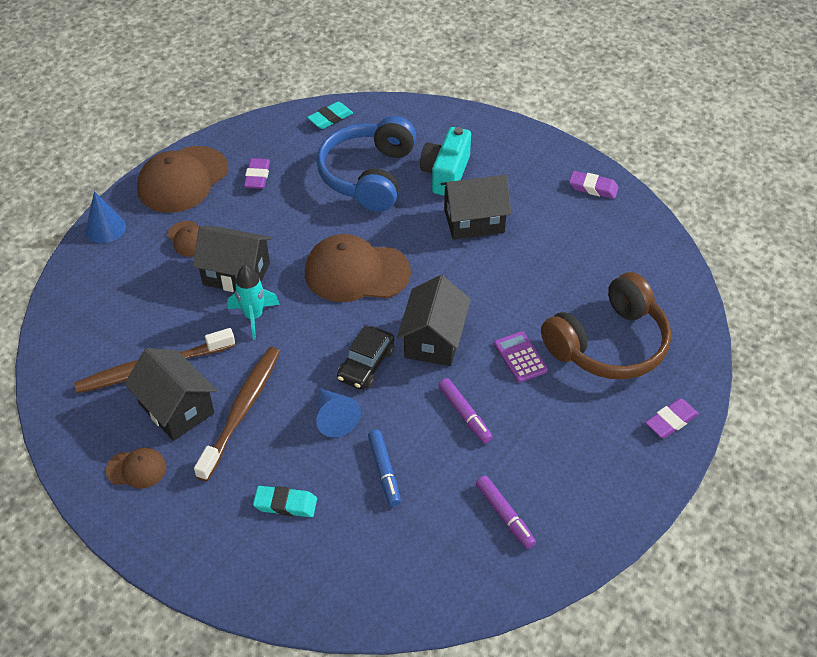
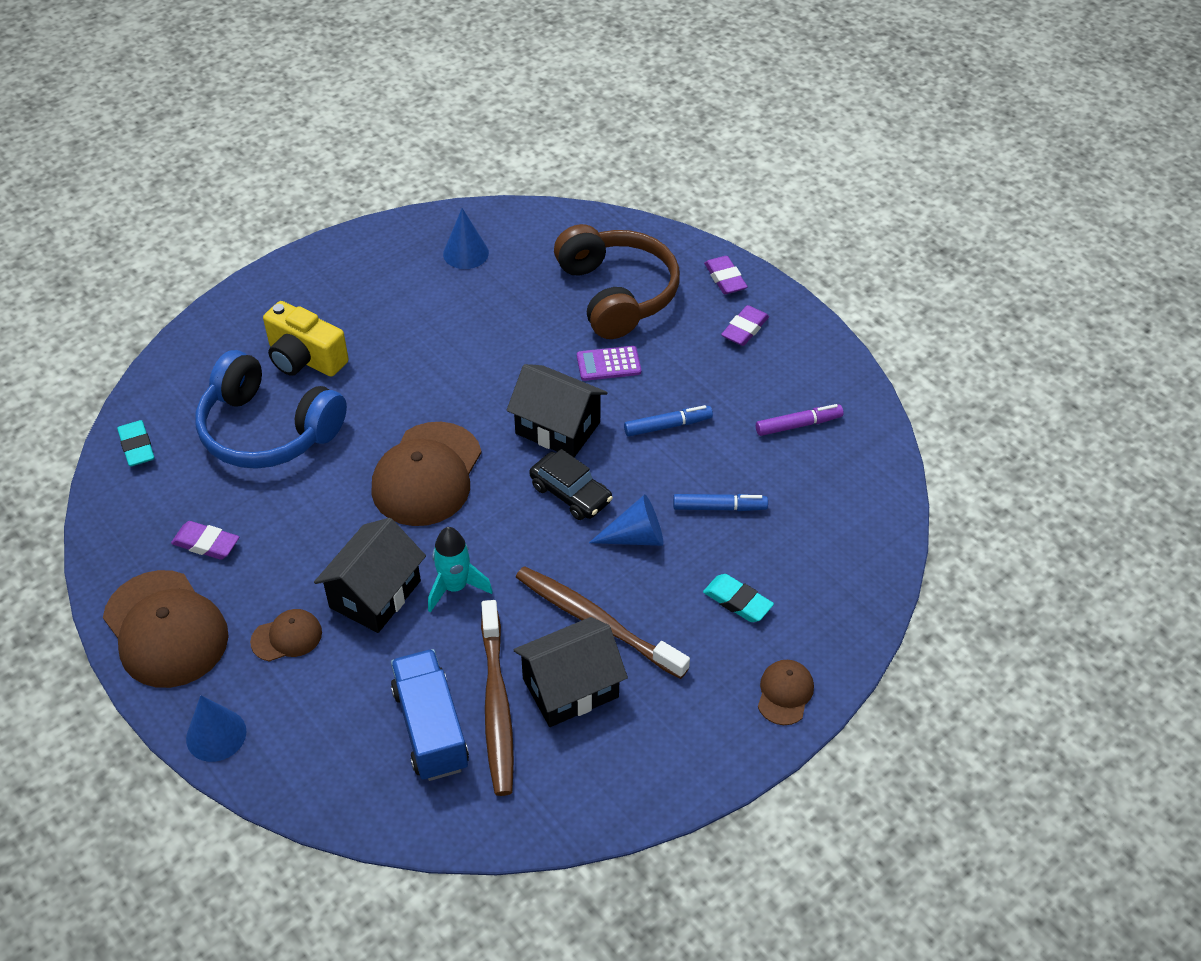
camera: 75 degrees left, 0 degrees up
brown cap [106,448,167,489] -> brown cap moved to [758,660,814,725]
turquoise eraser [253,486,317,517] -> turquoise eraser turned 75 degrees counterclockwise [703,574,774,622]
turquoise camera [420,127,471,196] -> yellow camera [263,301,348,376]
purple marker [438,378,493,444] -> blue marker [624,405,713,437]
black house [441,175,511,240] -> none
purple eraser [569,171,619,199] -> purple eraser moved to [721,305,769,346]
none -> blue truck [391,649,469,781]
none -> blue cone [443,208,489,269]

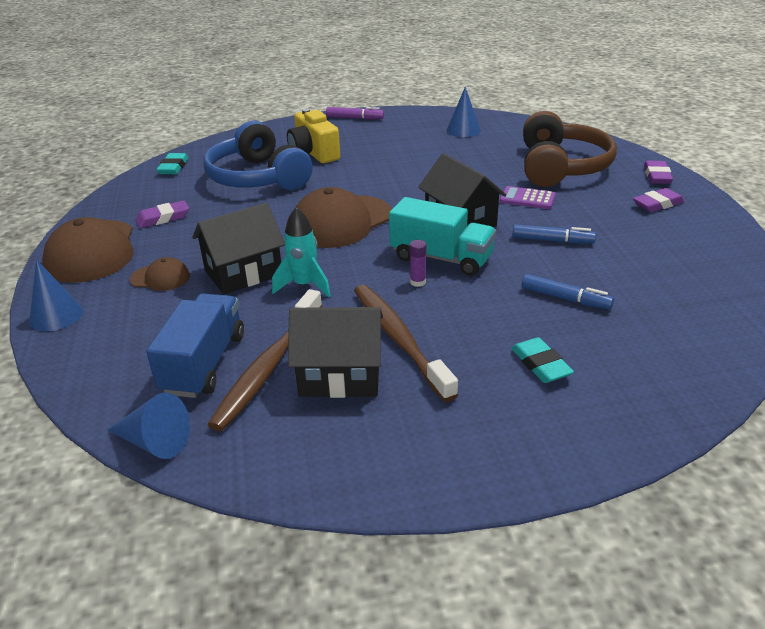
camera: 30 degrees right, 15 degrees down
purple eraser [171,521,239,560] -> purple eraser turned 75 degrees counterclockwise [135,200,189,228]
black car [530,449,613,520] -> turquoise truck [389,197,496,276]
blue cone [589,495,663,546] -> blue cone moved to [108,393,190,459]
purple marker [756,404,844,436] -> purple marker moved to [326,107,384,119]
brown cap [758,660,814,725] -> none
none -> purple glue stick [409,240,426,287]

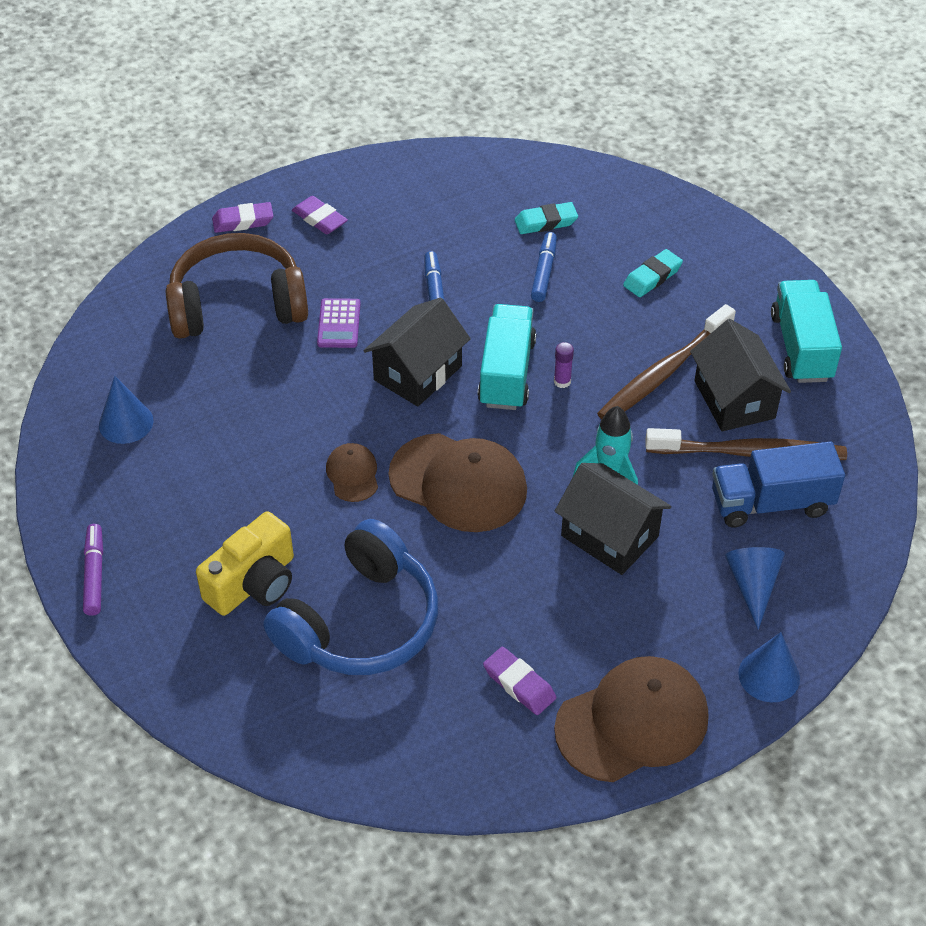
camera: 110 degrees left, 15 degrees up
blue cone [108,393,190,459] -> blue cone moved to [725,547,785,630]
brown cap [130,257,190,291] -> brown cap moved to [326,443,378,502]
turquoise eraser [156,153,188,174] -> turquoise eraser moved to [515,202,578,234]
none -> turquoise truck [771,280,842,383]

